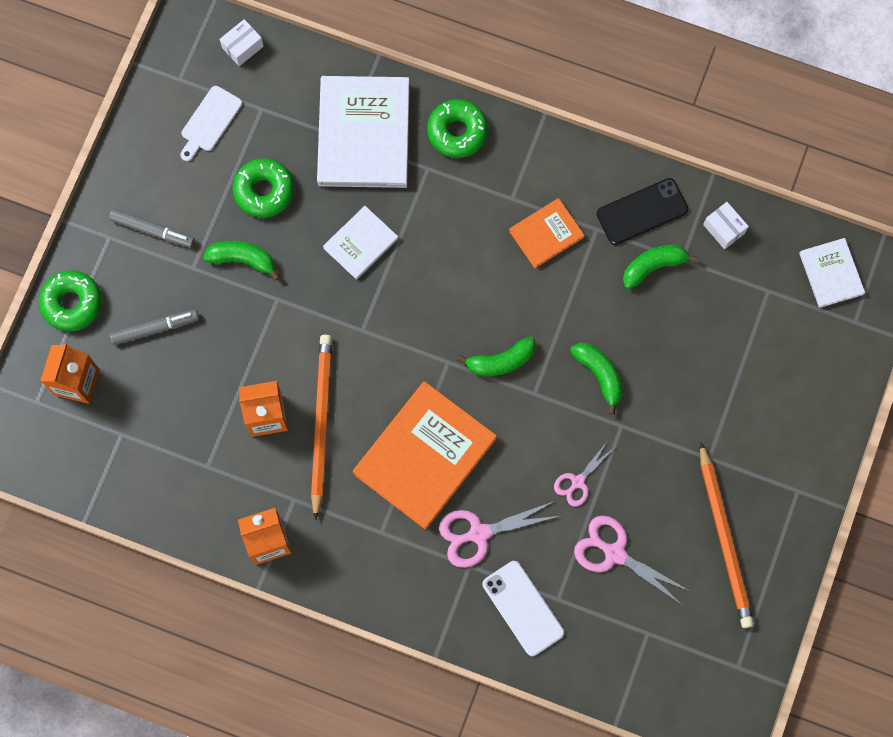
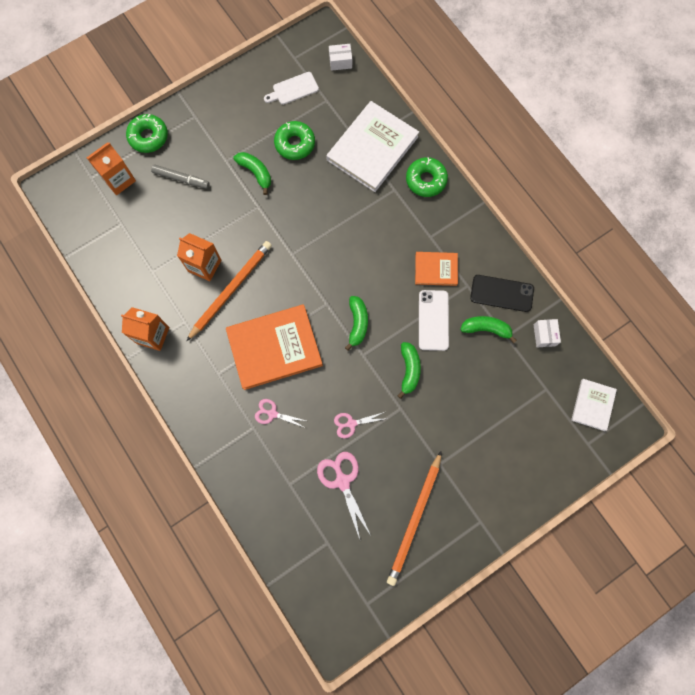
camera: 35 degrees right, 0 degrees up
grey marker [109,209,195,248] -> none
white book [323,206,398,280] -> none
pink scissors [439,501,559,568] -> pink scissors [255,399,306,427], size x0.62
green banana [457,336,536,376] -> green banana turned 105 degrees counterclockwise [345,296,368,351]
white phone [483,561,564,656] -> white phone moved to [419,290,449,351]

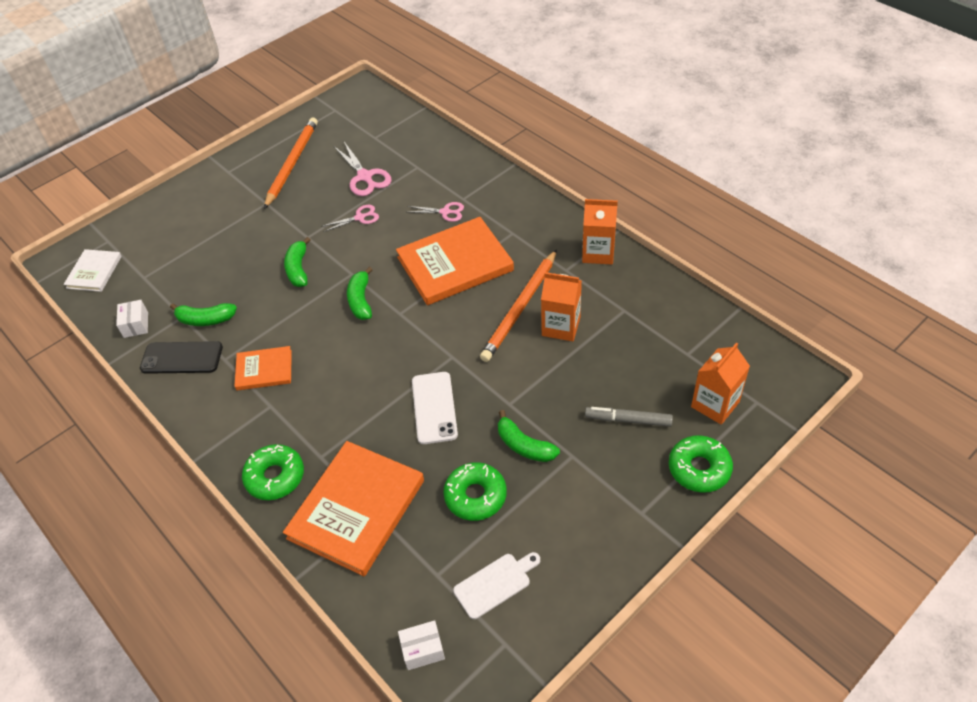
camera: 175 degrees right, 25 degrees down
white book [326,101,419,192] -> orange book [283,441,424,576]
white phone [419,290,449,351] -> white phone moved to [412,372,458,444]

